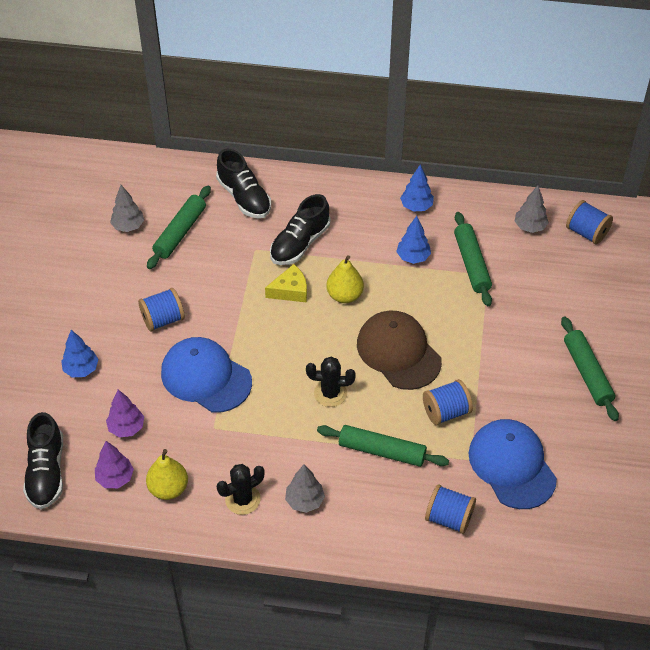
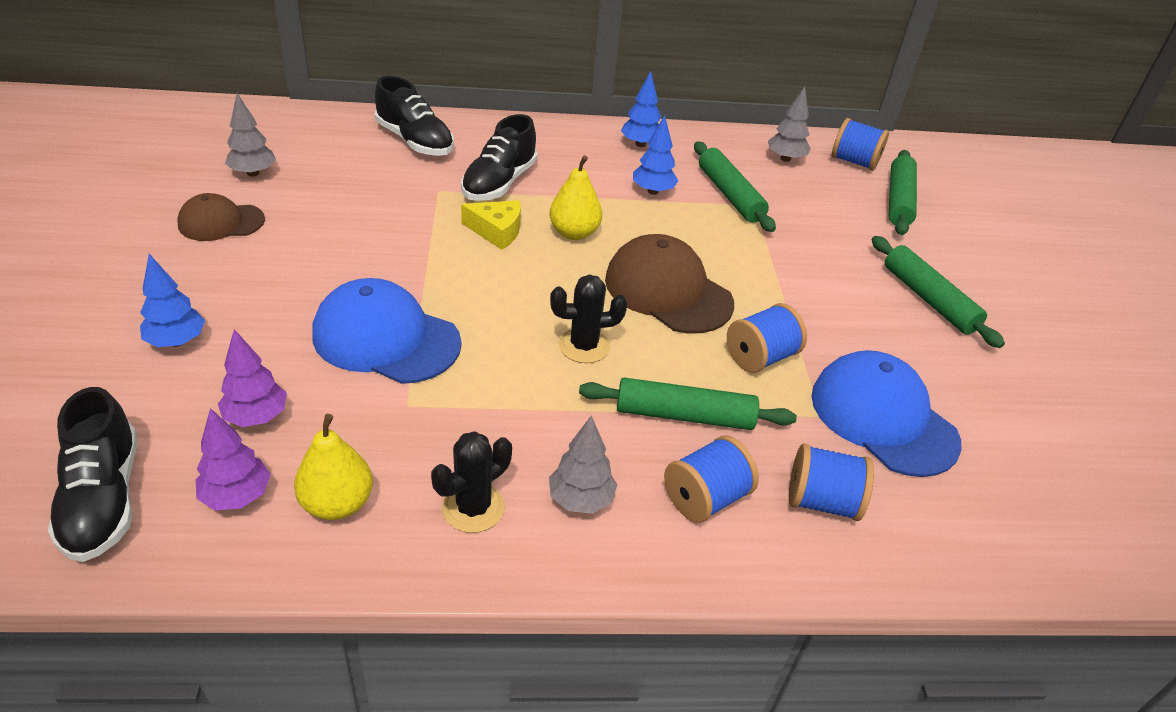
camera: 15 degrees left, 10 degrees down
blue spool [138,288,185,332] -> blue spool moved to [664,436,759,523]
green rolling pin [147,186,211,269] -> green rolling pin moved to [889,150,917,235]
yellow cheese [265,264,307,303] -> yellow cheese turned 45 degrees clockwise [461,200,521,250]
none -> brown cap [178,193,265,241]

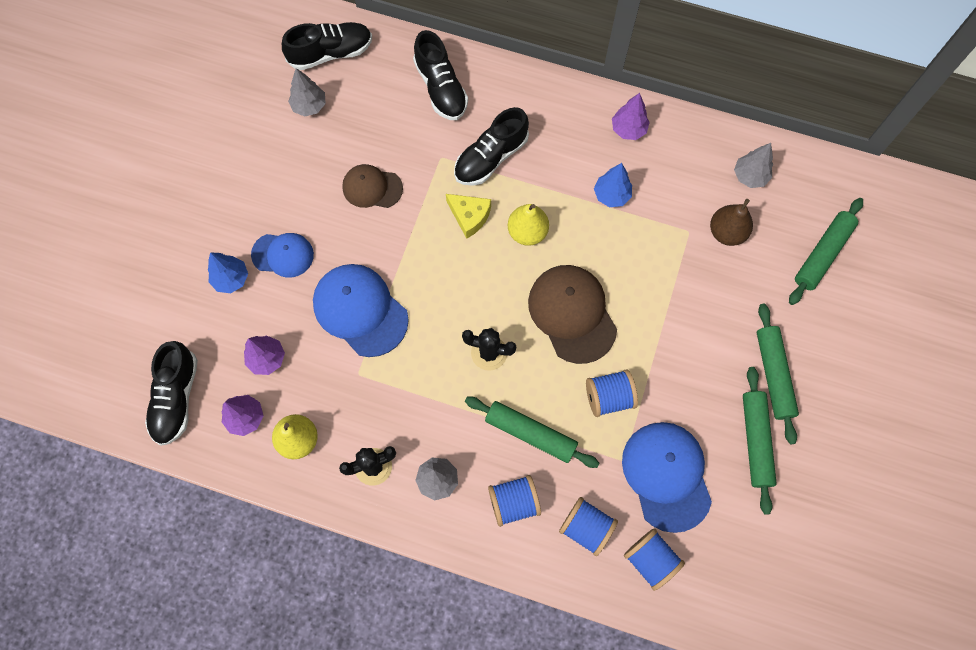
camera: 25 degrees right, 30 degrees up
brown cap [178,193,265,241] -> brown cap moved to [342,164,403,208]
blue tree [621,71,661,147] -> purple tree [612,93,650,140]
green rolling pin [694,141,776,232] -> green rolling pin moved to [743,367,777,515]
blue spool [832,118,889,171] -> blue spool moved to [624,528,685,591]
none -> blue cap [251,233,314,278]
none -> black shoe [282,22,372,70]
none -> brown pear [710,199,753,246]

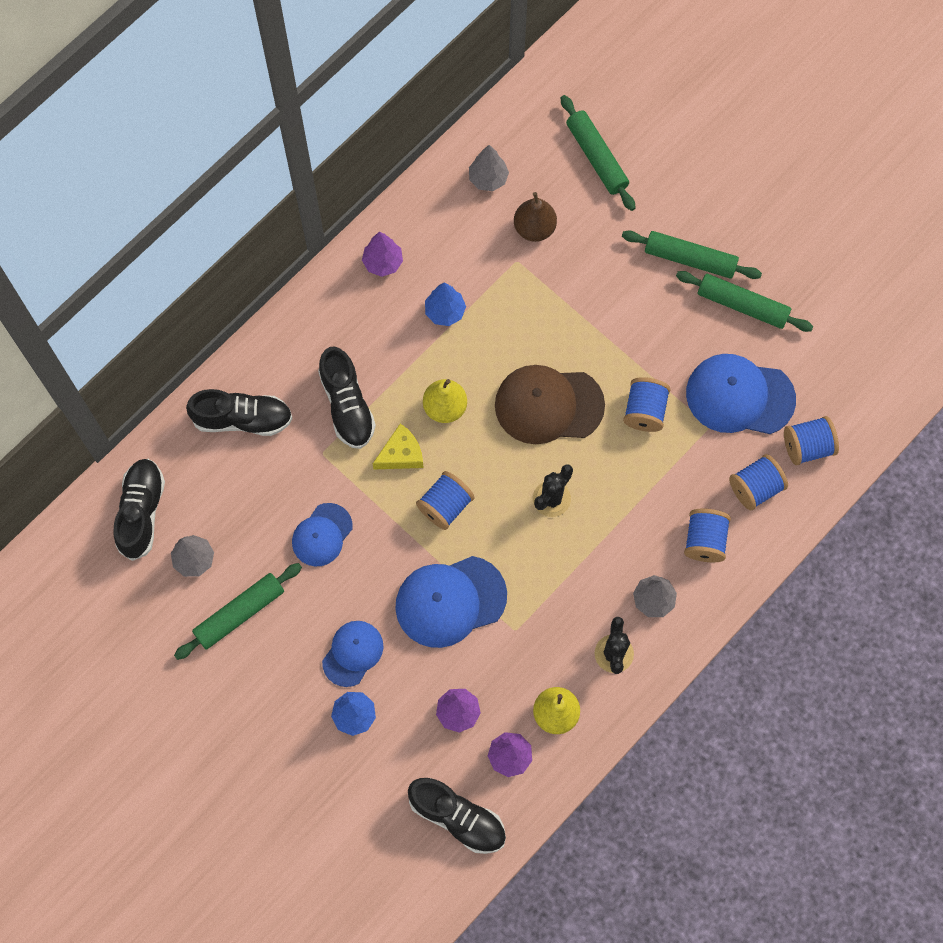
camera: 65 degrees left, 0 degrees up
brown cap [342,164,403,208] -> blue cap [292,503,353,566]
green rolling pin [465,397,599,468] -> green rolling pin moved to [174,563,302,660]
none -> blue spool [416,471,475,530]

